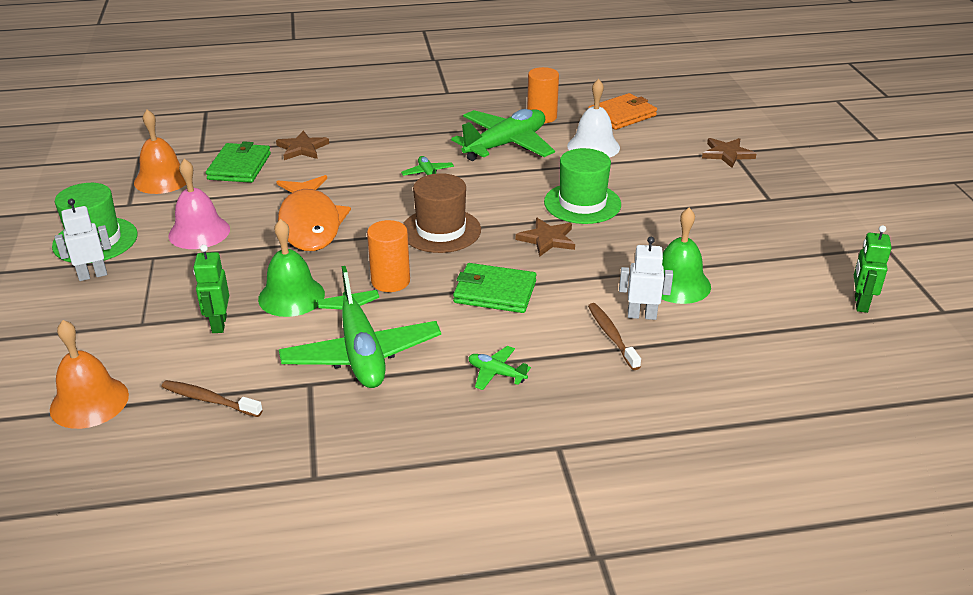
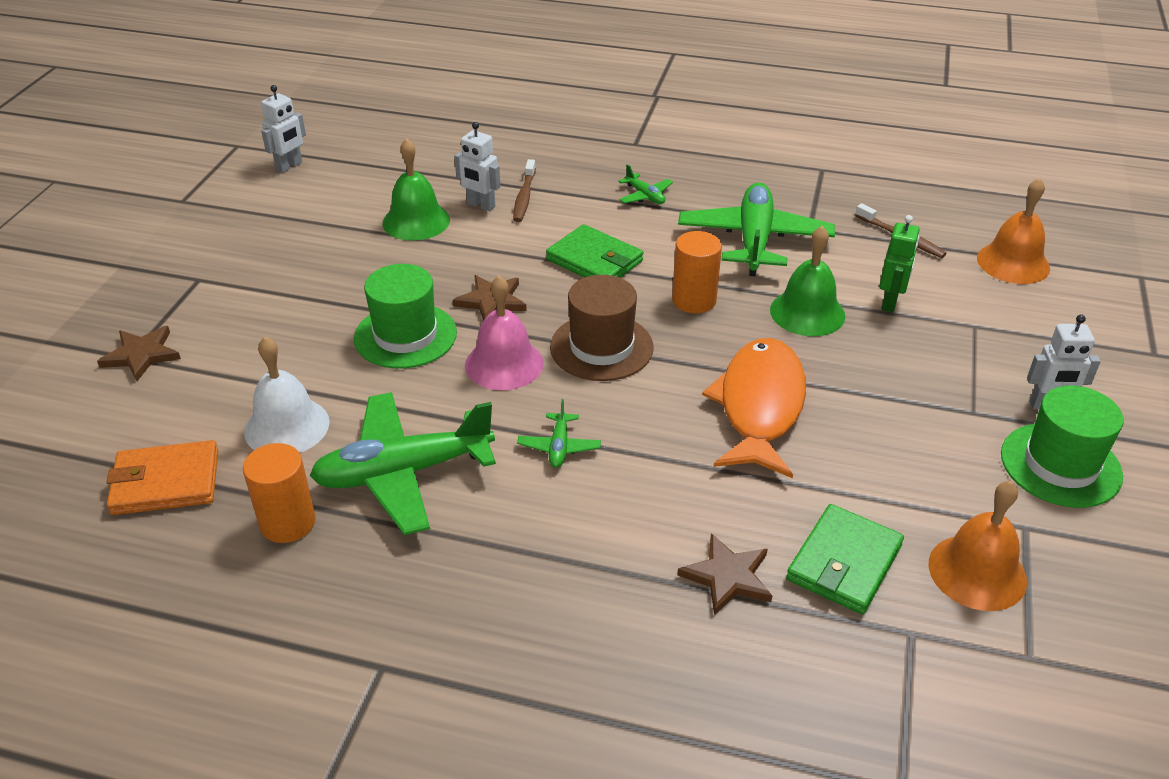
camera: 155 degrees left, 5 degrees up
pink bell [168,159,230,249] -> pink bell moved to [465,275,544,390]
green robot [854,225,892,313] -> white robot [261,85,306,173]

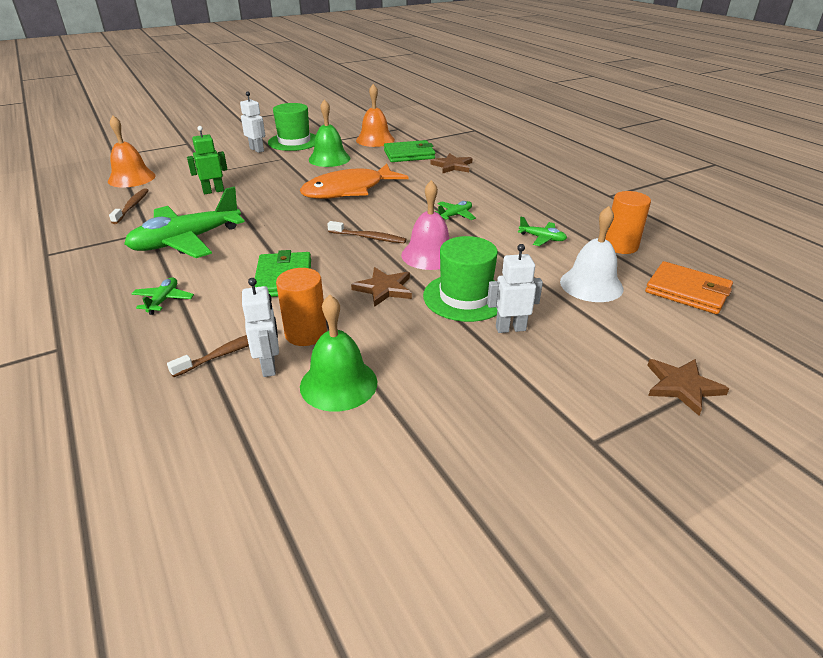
camera: 135 degrees left, 5 degrees down
white robot [261,85,306,173] -> white robot moved to [487,244,543,333]
green plane [310,392,496,535] -> green plane [518,217,567,246], size x0.43
brown hat [550,275,654,381] -> brown toothbrush [327,221,406,243]
orange cylinder [672,231,722,313] -> orange cylinder moved to [276,268,327,346]
green bell [770,226,845,336] -> green bell moved to [309,99,350,167]

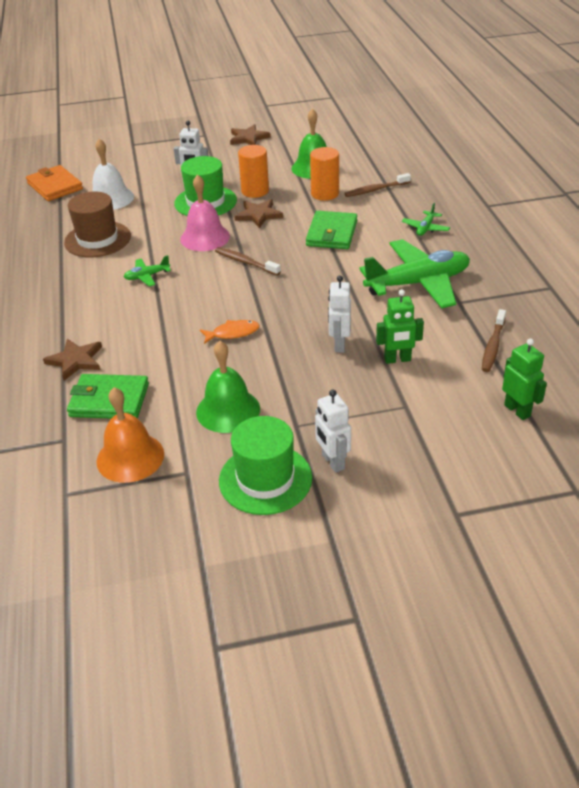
camera: 160 degrees left, 5 degrees up
orange bell [108,116,155,188] -> green robot [502,339,547,420]
white robot [242,278,279,377] -> white robot moved to [328,275,351,352]
orange fish [300,164,408,199] -> orange fish [200,320,260,344], size x0.44
green plane [518,217,567,246] -> brown hat [64,191,131,258]
orange cylinder [605,191,651,254] -> orange cylinder moved to [238,145,269,198]
brown star [647,359,729,416] -> brown star moved to [230,124,271,145]

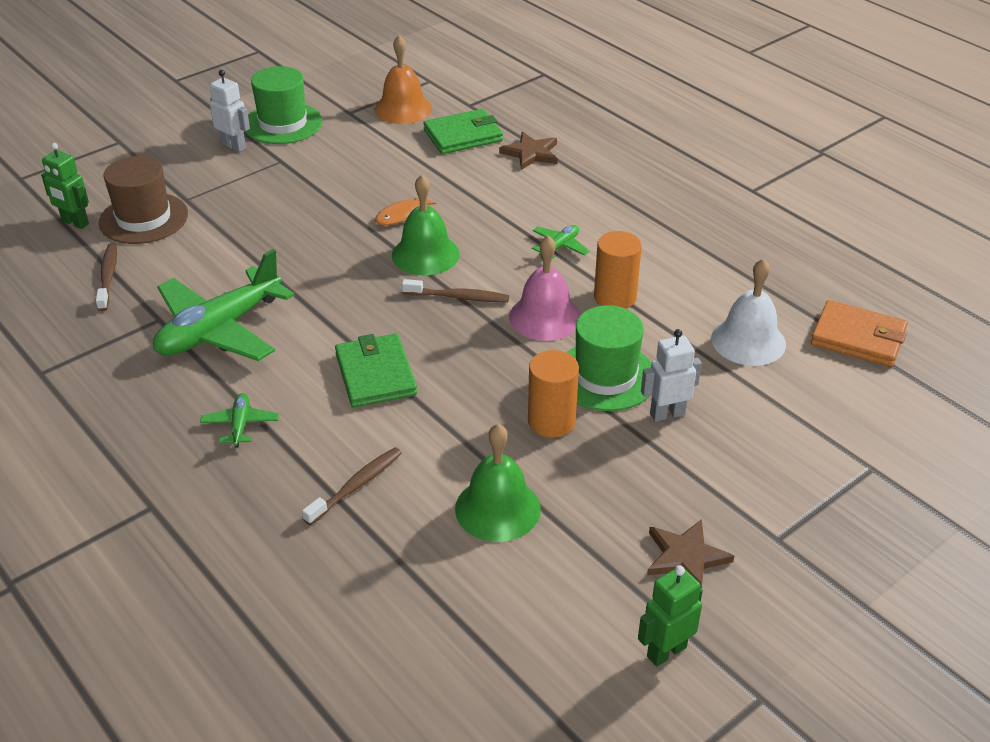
camera: 150 degrees right, 0 degrees up
brown hat [64,191,131,258] -> brown hat moved to [99,156,188,244]
green bell [196,341,260,433] -> green bell moved to [392,175,460,275]
brown star [234,199,283,228] -> none
orange cylinder [310,147,339,201] -> orange cylinder moved to [594,231,642,309]
white robot [328,275,351,352] -> none
green robot [376,289,424,364] -> green robot moved to [638,565,703,666]

